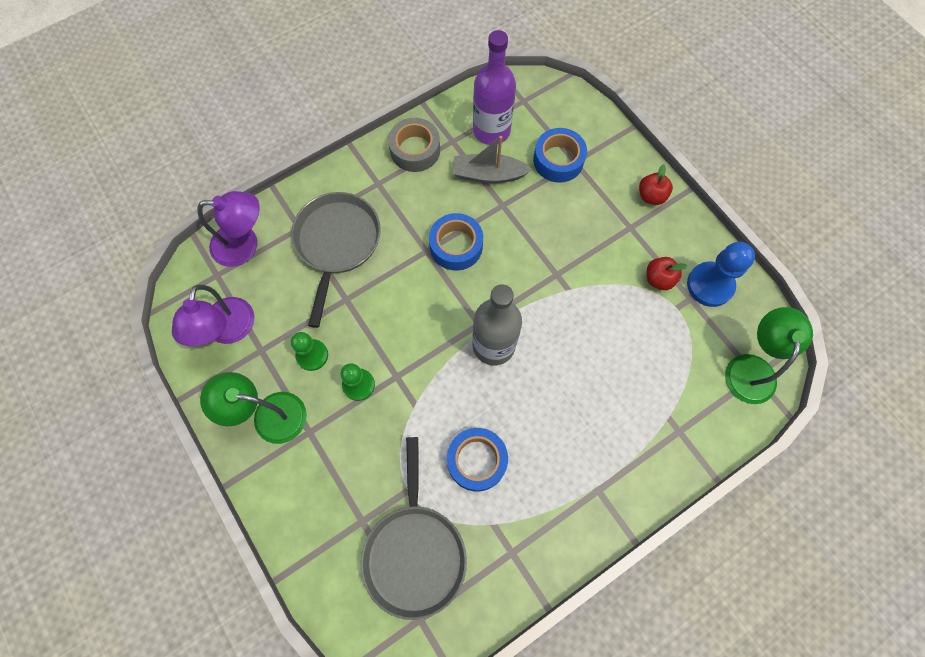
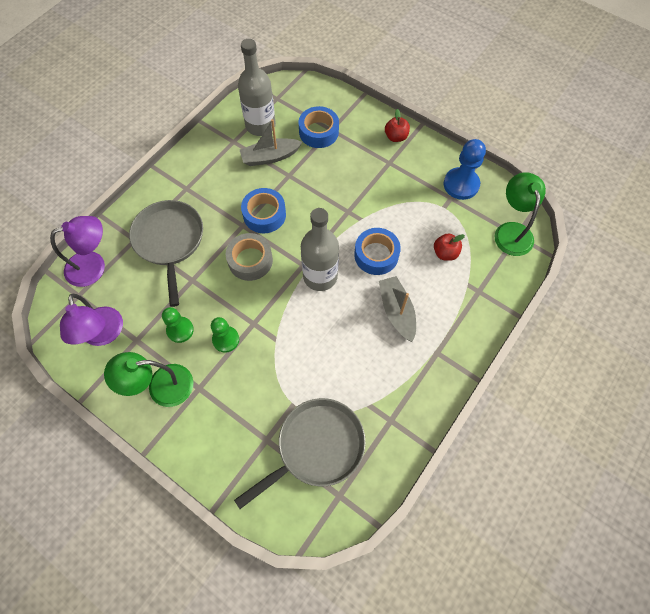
camera: 20 degrees left, 5 degrees down
grey pan [361,437,467,620] -> grey pan turned 105 degrees counterclockwise [234,398,366,509]
grey tape [388,118,440,172] -> grey tape moved to [226,233,273,281]
blue tape [447,428,508,492] -> blue tape moved to [354,228,401,275]
purple bottle [473,30,516,145] -> grey bottle [238,39,276,136]
red apple [647,257,687,290] -> red apple moved to [434,234,465,261]
none -> grey boat [379,276,416,342]

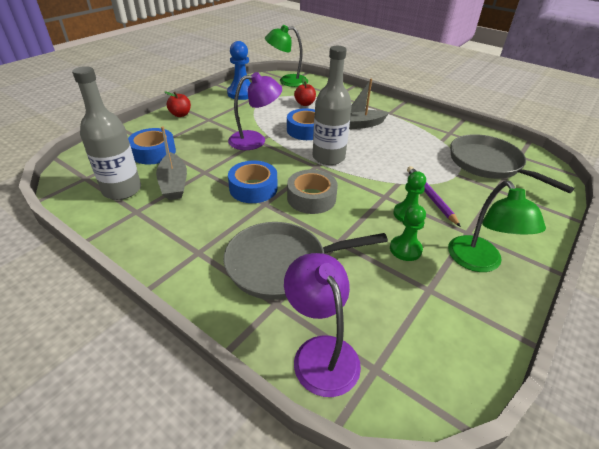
camera: 90 degrees left, 25 degrees down
purple lamp [60,294,123,346] -> purple lamp moved to [228,72,282,150]
none -> purple pencil [407,166,461,227]

